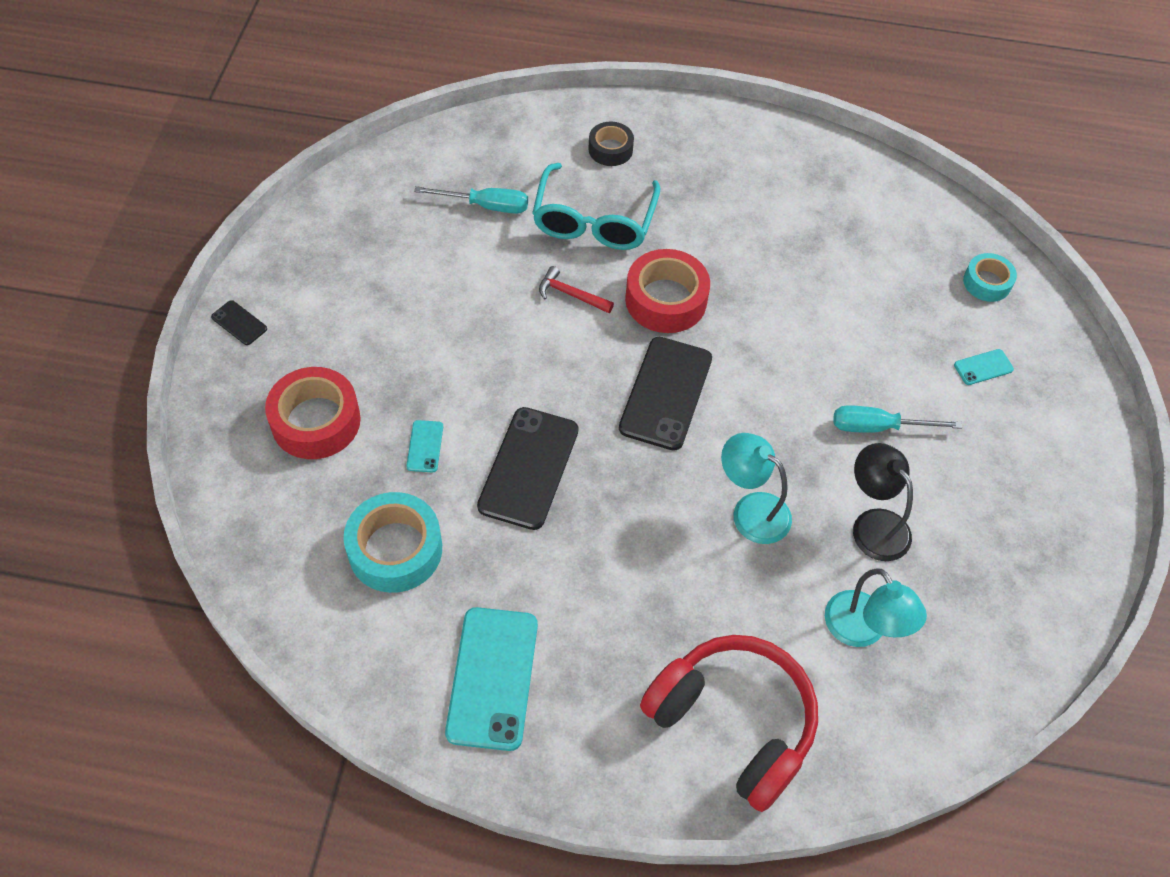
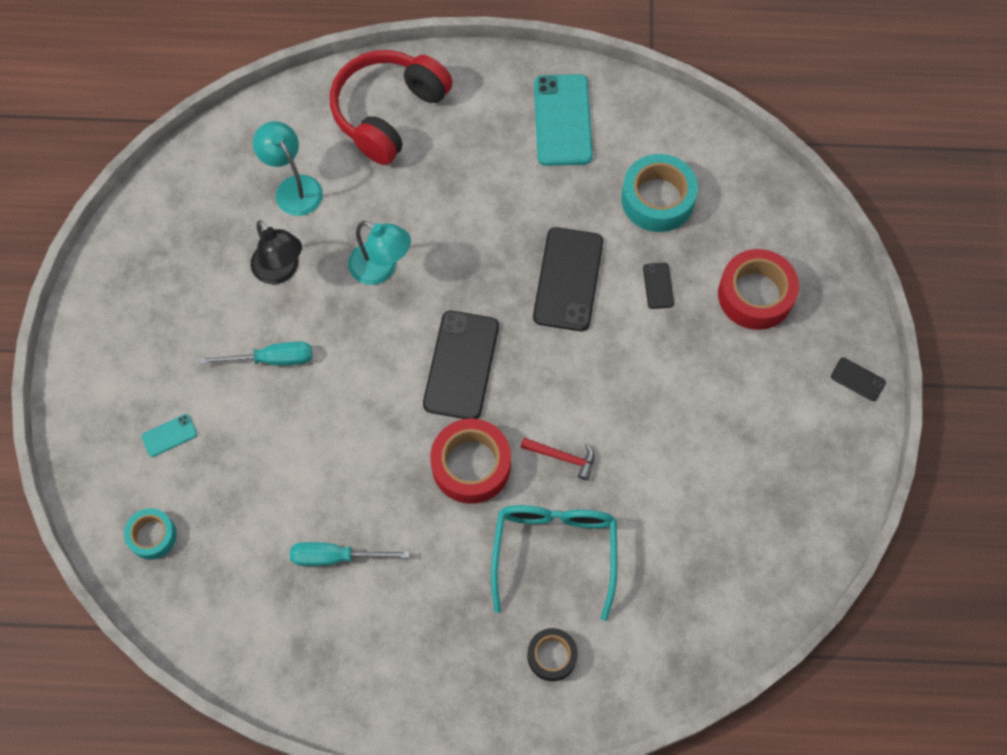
camera: 175 degrees right, 10 degrees up
turquoise phone [406,420,443,472] -> black phone [643,263,674,309]
turquoise screwdriver [414,186,528,214] -> turquoise screwdriver moved to [290,542,410,566]
red headphones [640,635,818,812] -> red headphones turned 90 degrees clockwise [330,50,453,165]

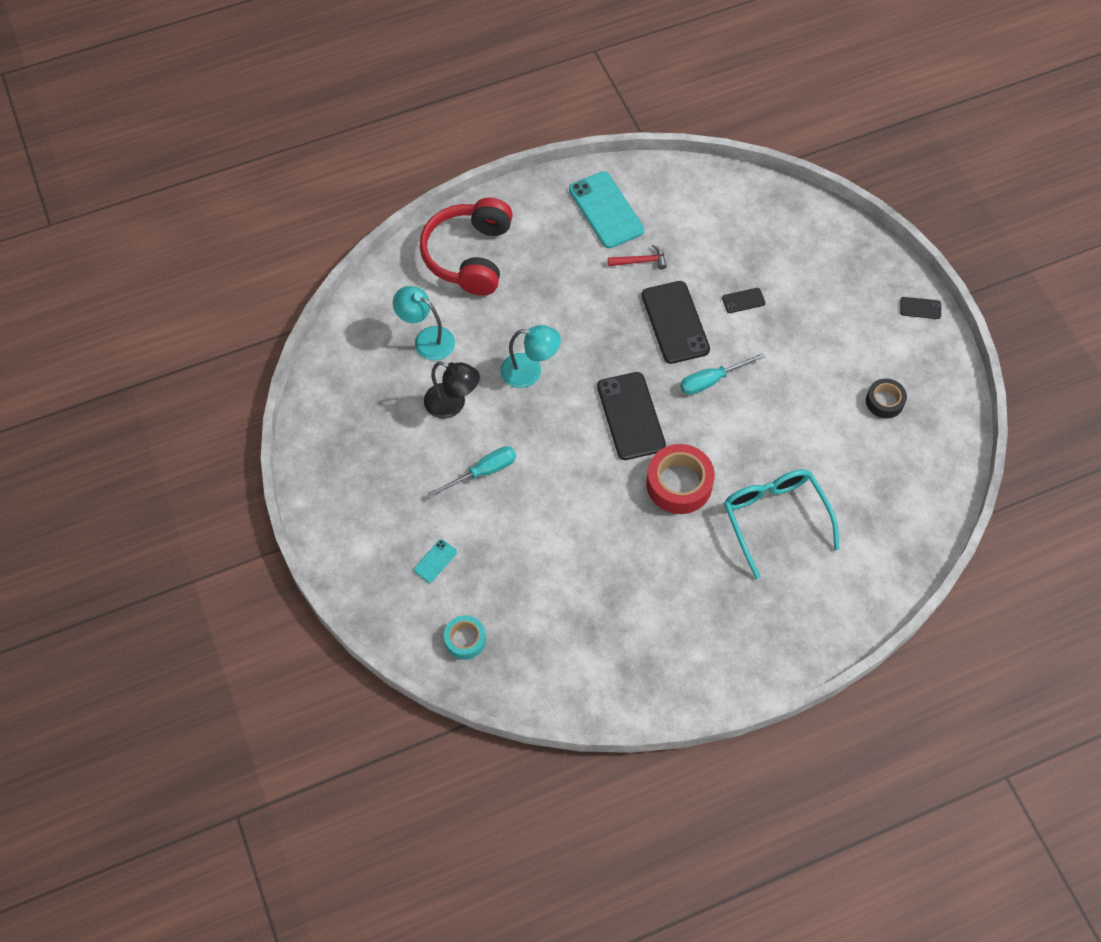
camera: 25 degrees left, 5 degrees down
turquoise screwdriver [290,542,410,566] -> turquoise screwdriver moved to [680,353,765,395]
red hammer [521,438,594,480] -> red hammer moved to [608,245,667,270]
black tape [527,628,578,681] -> black tape moved to [866,378,907,419]
turquoise tape [621,154,698,232] -> none
black phone [643,263,674,309] -> black phone turned 75 degrees counterclockwise [722,288,765,313]
red tape [718,249,799,330] -> none

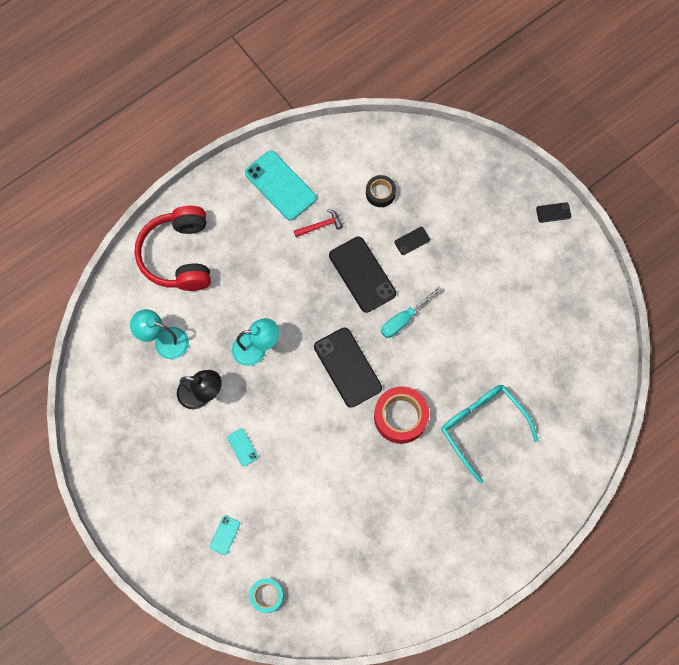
camera: 15 degrees left, 10 degrees up
turquoise screwdriver [429,446,516,497] -> turquoise phone [227,429,258,466]
black tape [866,378,907,419] -> black tape moved to [366,175,396,207]

